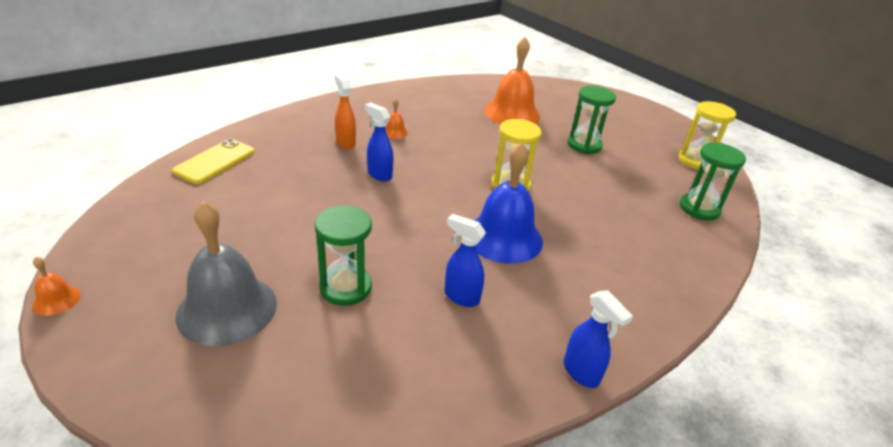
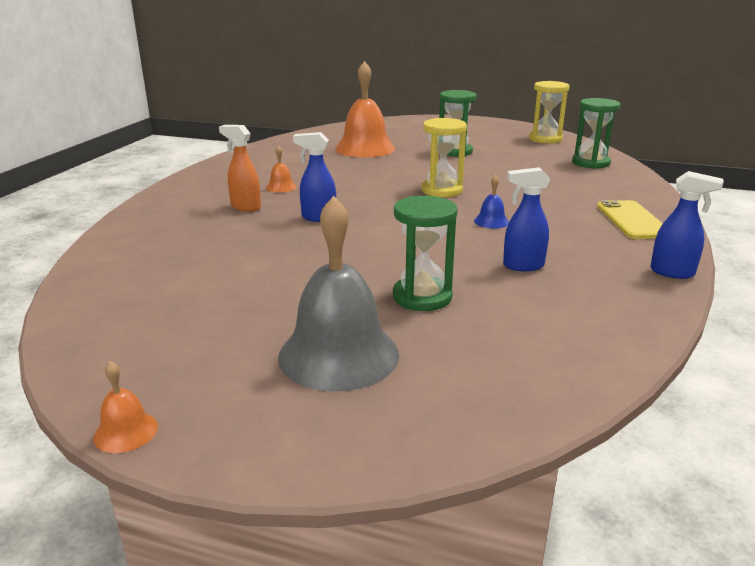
camera: 30 degrees left, 10 degrees down
yellow phone [172,139,255,184] -> yellow phone moved to [597,200,663,239]
blue bell [474,142,543,264] -> blue bell [474,175,509,228], size x0.43

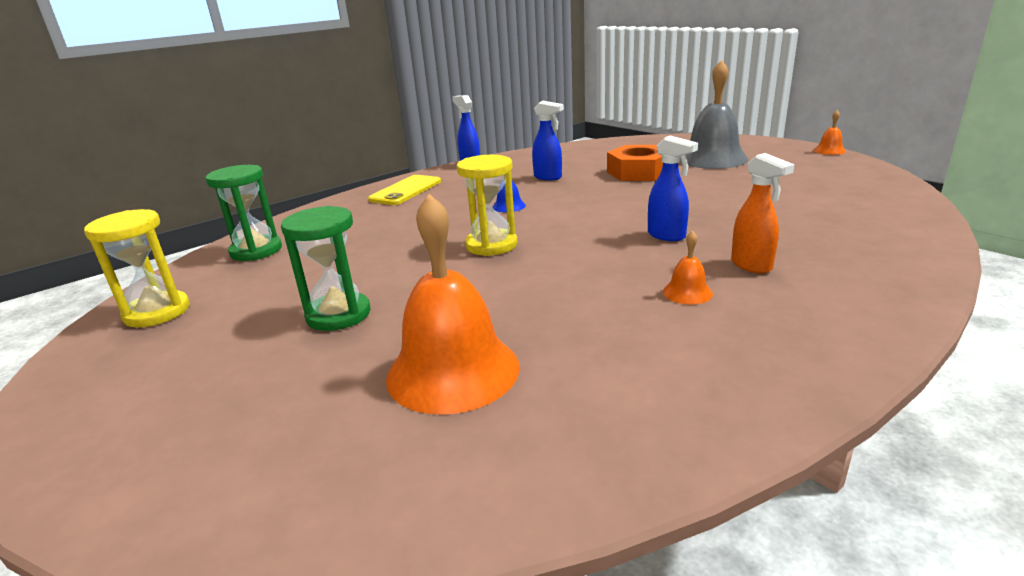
camera: 145 degrees left, 0 degrees up
green hourglass [393,196,458,311] -> orange nut [607,145,663,181]

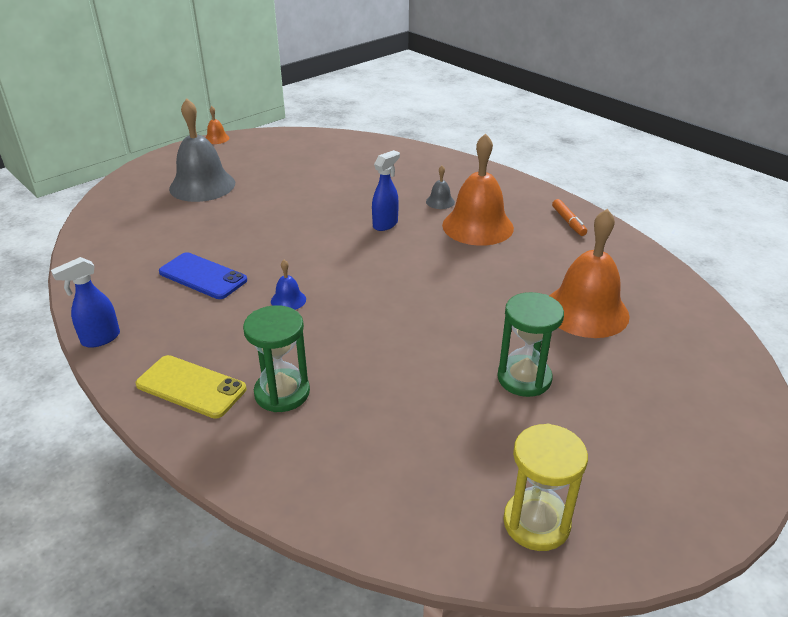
camera: 95 degrees left, 10 degrees up
green hourglass [206,165,282,261] -> green hourglass moved to [243,305,310,412]
yellow hourglass [457,155,518,256] -> none
blue spray bottle [532,101,564,180] -> blue phone [159,252,247,299]
orange nut [607,145,663,181] -> none
orange bell [663,230,713,305] -> orange bell [442,133,514,246], size x2.33
orange spray bottle [731,153,794,273] -> grey bell [426,166,455,209]
none -> orange marker [552,199,587,236]

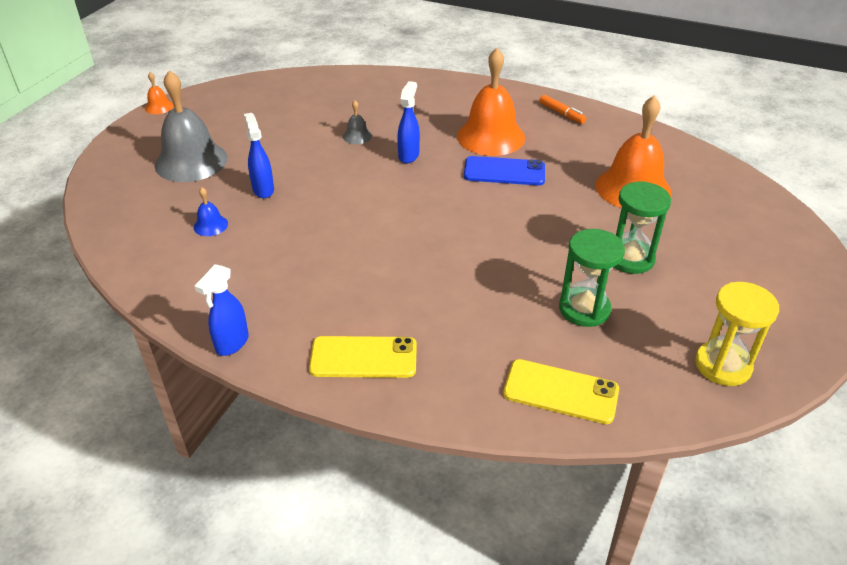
camera: 25 degrees left, 5 degrees up
blue phone [159,252,247,299] -> blue phone moved to [464,156,545,185]
green hourglass [243,305,310,412] -> green hourglass moved to [559,229,625,327]
blue bell [271,260,306,310] -> blue bell moved to [194,187,228,236]
grey bell [426,166,455,209] -> grey bell moved to [343,100,372,144]
none -> blue spray bottle [244,113,274,198]
none -> yellow phone [503,359,619,424]

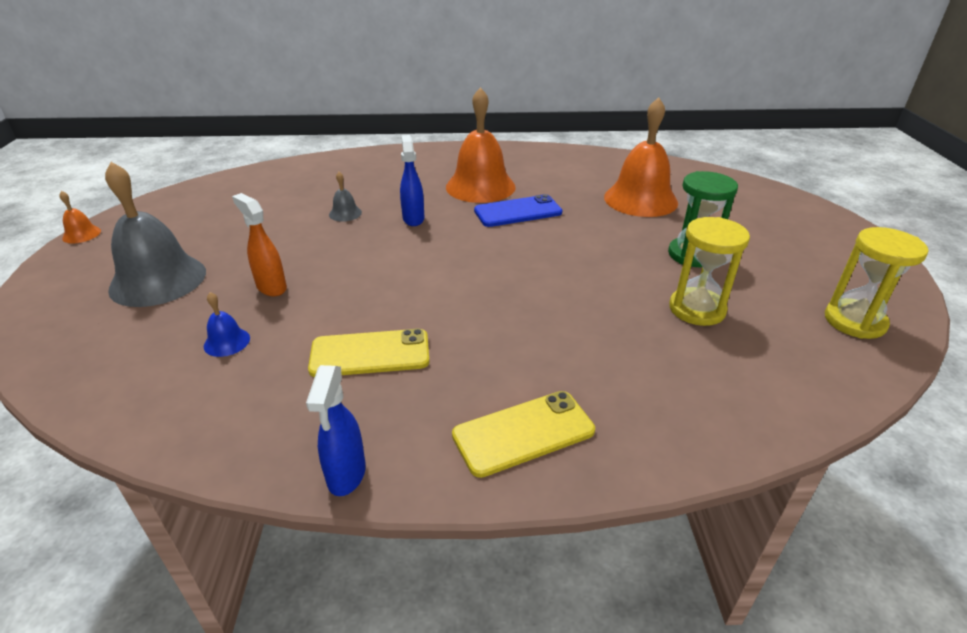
camera: 25 degrees left, 5 degrees down
blue spray bottle [244,113,274,198] -> orange spray bottle [232,193,287,296]
yellow phone [503,359,619,424] -> yellow phone moved to [308,329,430,377]
orange marker [539,95,586,124] -> none
green hourglass [559,229,625,327] -> yellow hourglass [669,217,750,326]

